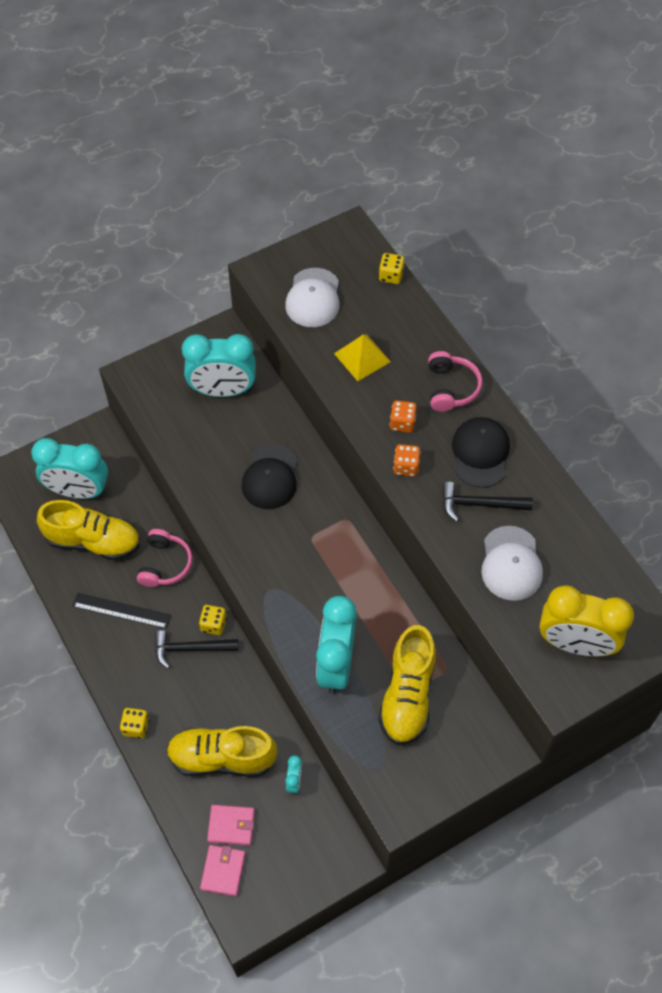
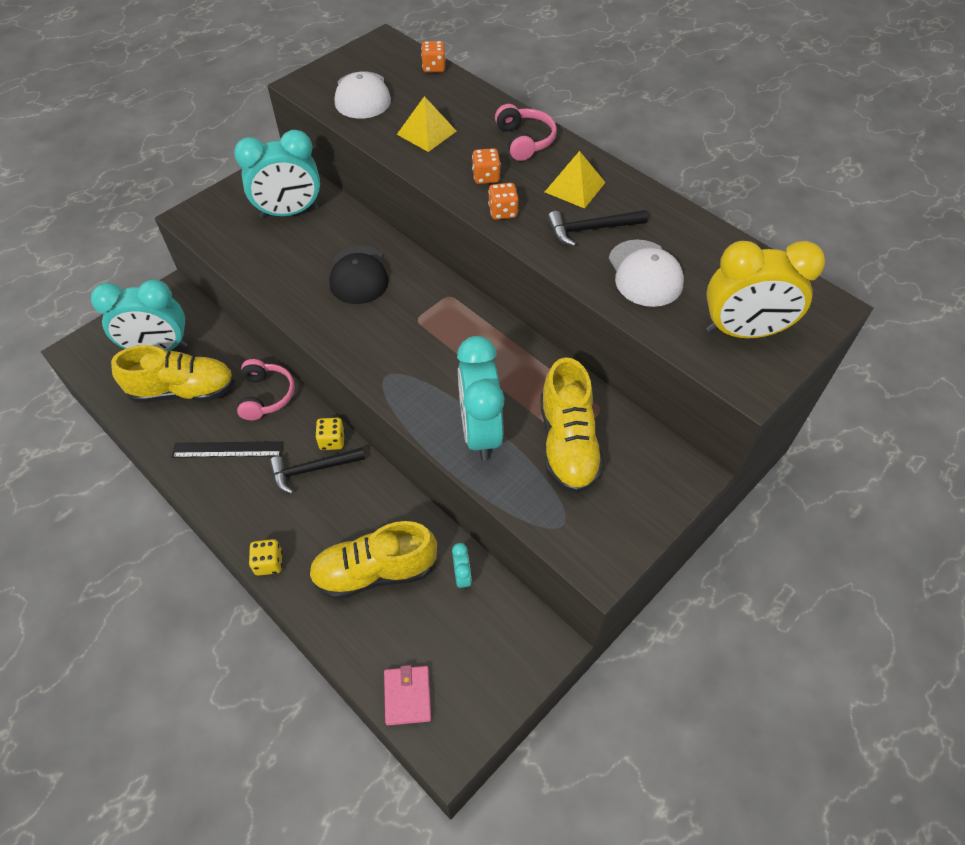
camera: 15 degrees left, 5 degrees down
pink wallet [207,805,255,845] -> none
yellow dice [379,253,404,284] -> orange dice [421,41,446,73]
black cap [452,417,510,488] -> yellow pyramid [545,151,606,208]

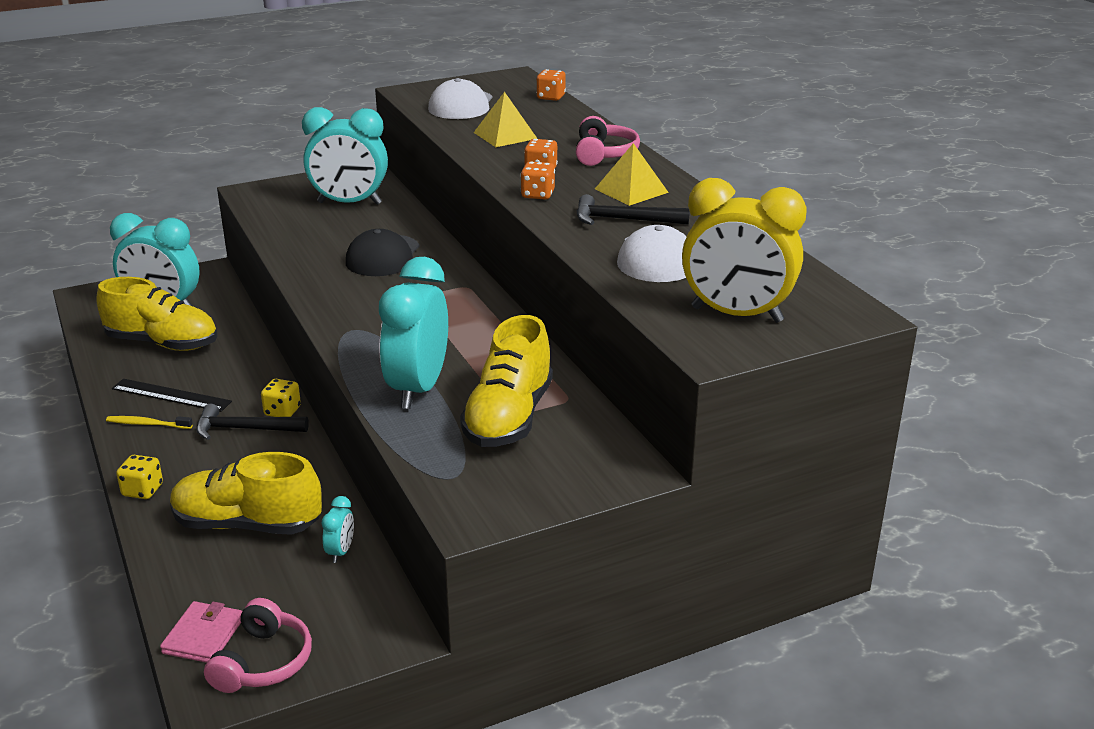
camera: 20 degrees right, 25 degrees down
pink headphones [237,359,295,420] -> pink headphones moved to [204,598,312,693]
none -> yellow toothbrush [106,416,193,429]

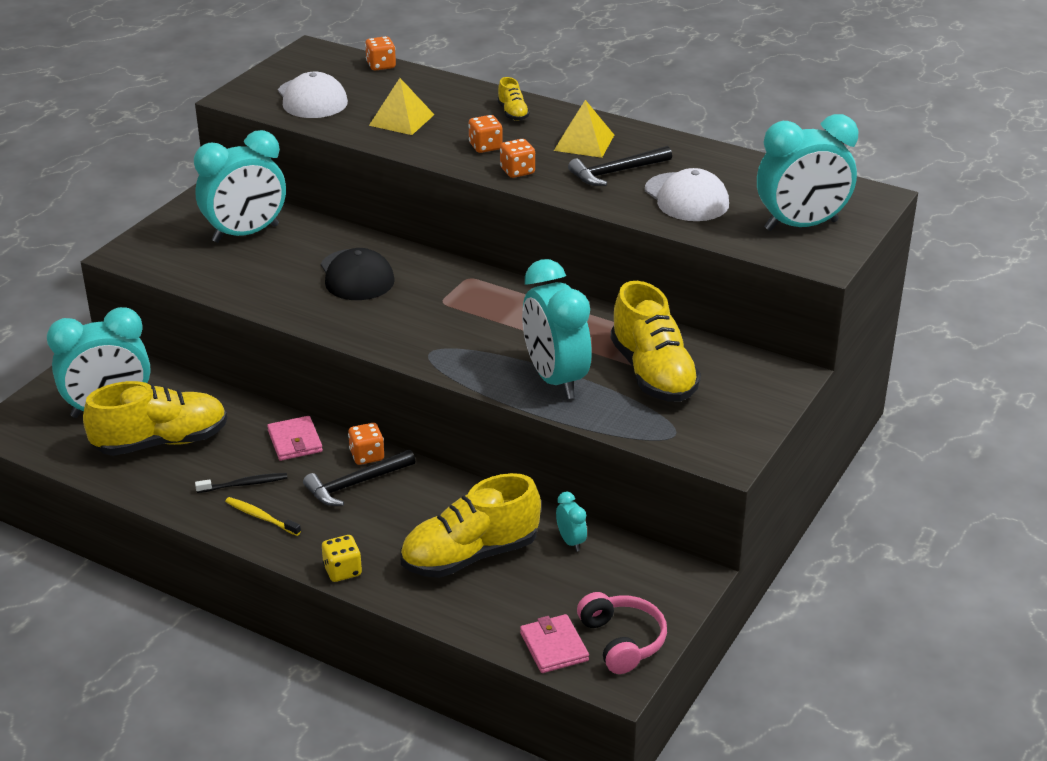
camera: 35 degrees left, 5 degrees up
yellow toothbrush [106,416,193,429] -> yellow toothbrush turned 60 degrees clockwise [225,497,301,536]
black ruler [112,379,232,412] -> black toothbrush [195,473,287,493]
yellow dice [261,379,301,417] -> orange dice [348,423,384,465]
pink headphones [576,116,640,166] -> yellow shoe [497,77,530,121]
yellow clock [682,178,807,323] -> turquoise clock [757,114,858,231]
none -> pink wallet [267,416,323,461]

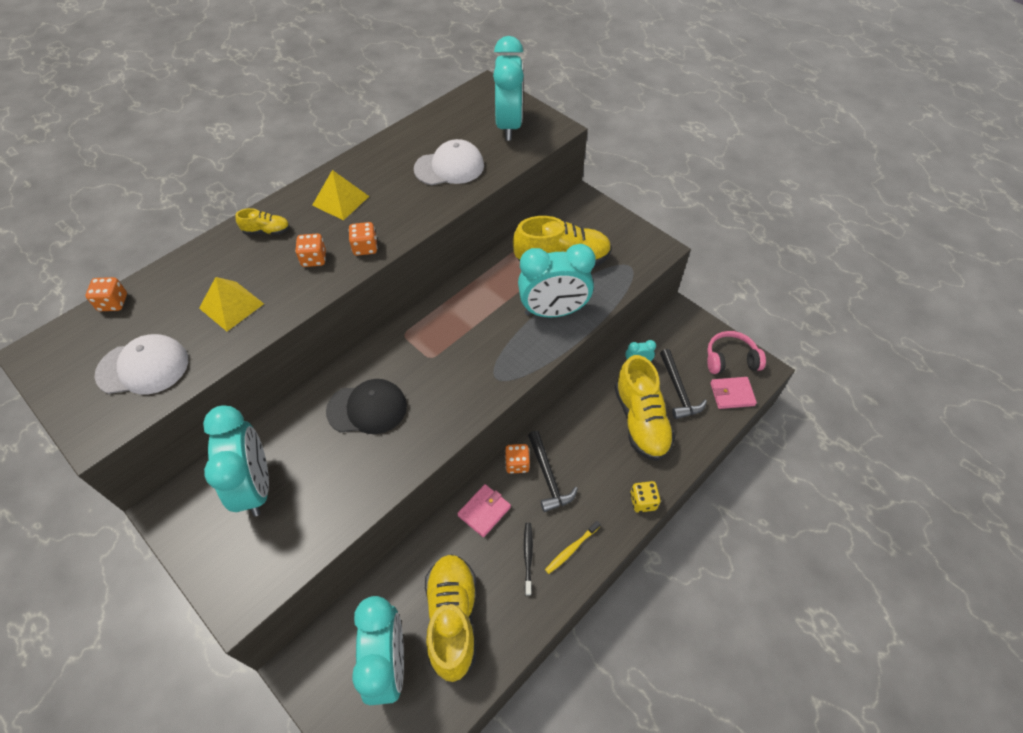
camera: 75 degrees left, 20 degrees up
pink wallet [267,416,323,461] -> pink wallet turned 45 degrees counterclockwise [457,484,511,537]
black hammer [568,146,672,186] -> black hammer moved to [660,349,707,419]

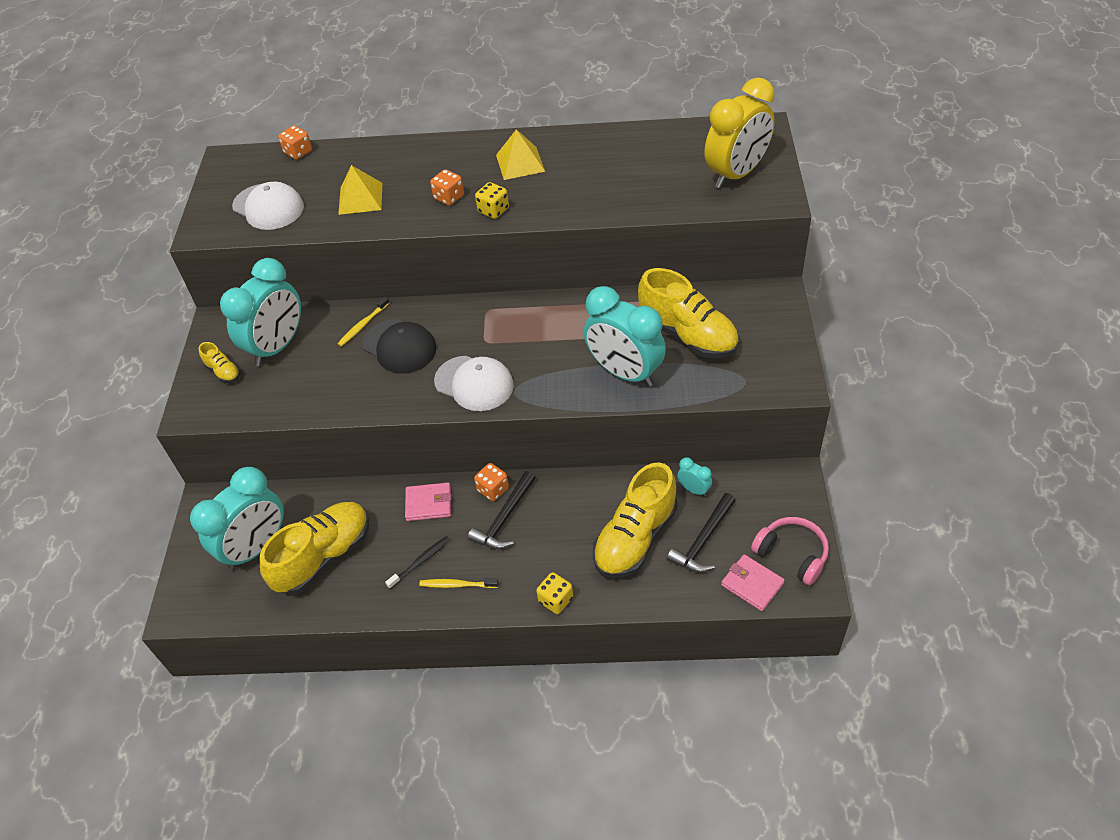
camera: 50 degrees right, 5 degrees down
yellow shoe [236,208,290,235] -> yellow shoe moved to [199,342,240,383]
orange dice [349,222,377,256] -> yellow dice [475,182,509,219]
white cap [414,139,484,185] -> white cap moved to [434,356,514,411]
turquoise clock [493,36,524,141] -> yellow clock [704,77,775,188]
none -> yellow toothbrush [338,296,389,346]

